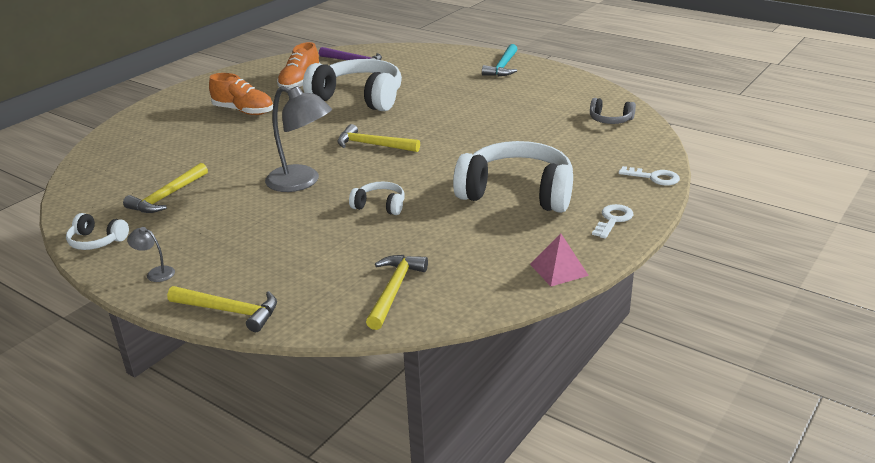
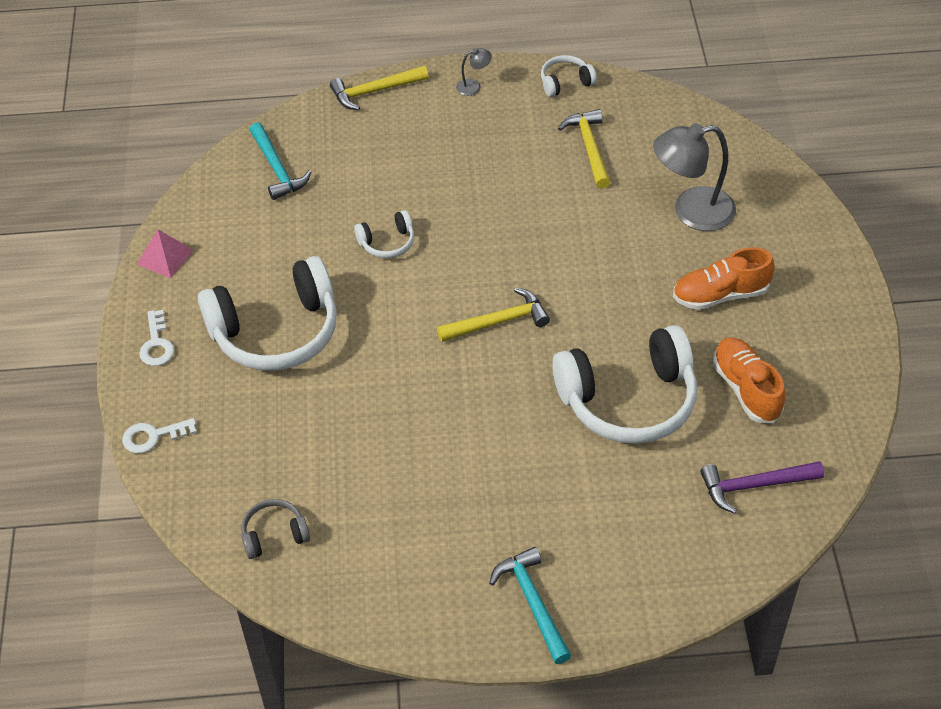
camera: 140 degrees right, 20 degrees up
grey lamp [265,86,332,192] -> grey lamp moved to [653,123,736,231]
yellow hammer [366,255,428,330] -> turquoise hammer [249,122,311,200]

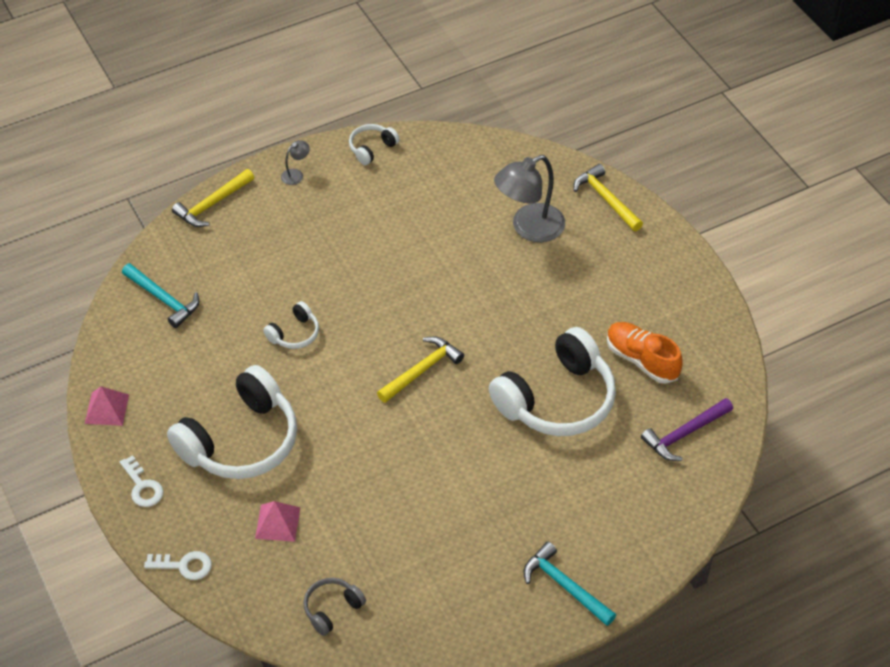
camera: 25 degrees left, 0 degrees up
white key [122,418,197,453] -> white key turned 135 degrees counterclockwise [144,551,212,580]
yellow hammer [558,109,610,189] -> yellow hammer moved to [573,164,643,231]
orange shoe [673,247,775,310] -> none
none -> pink pyramid [255,501,300,542]

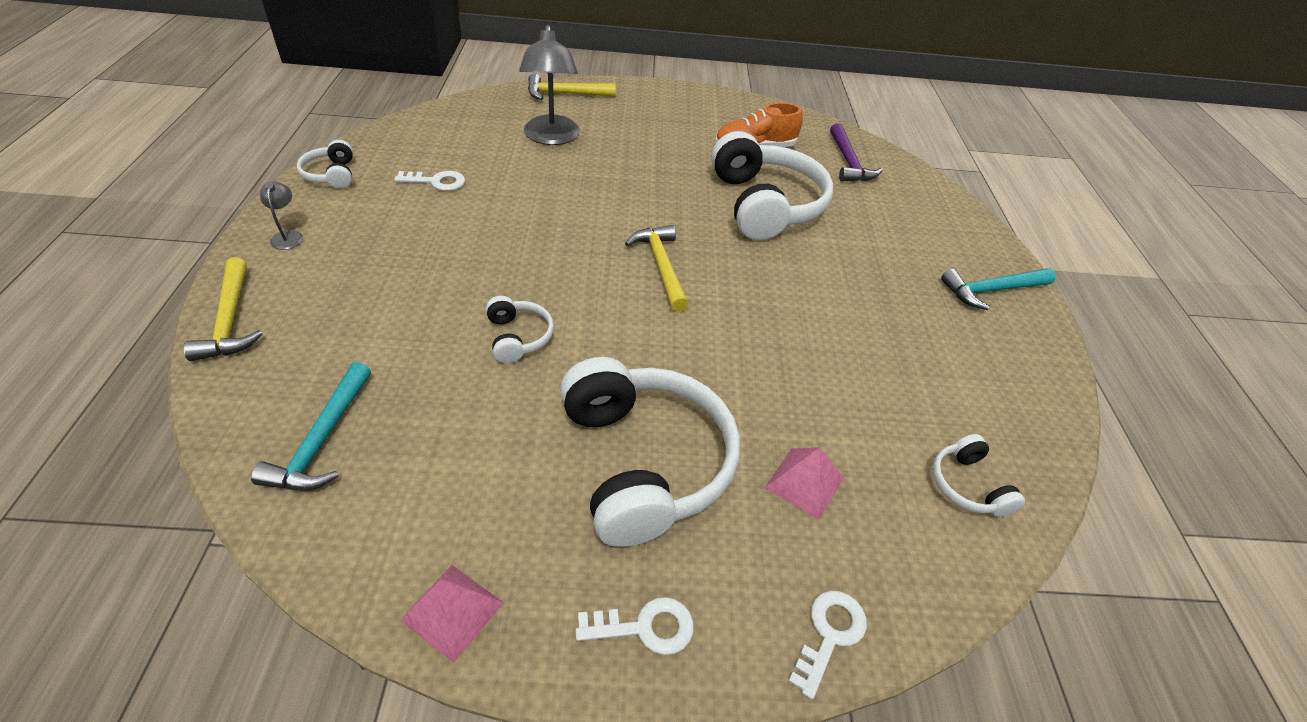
camera: 65 degrees left, 5 degrees down
turquoise hammer [122,263,199,328] -> turquoise hammer turned 120 degrees clockwise [251,362,371,490]
grey headphones [304,578,366,636] -> white headphones [932,434,1025,517]
none -> white key [394,171,465,191]

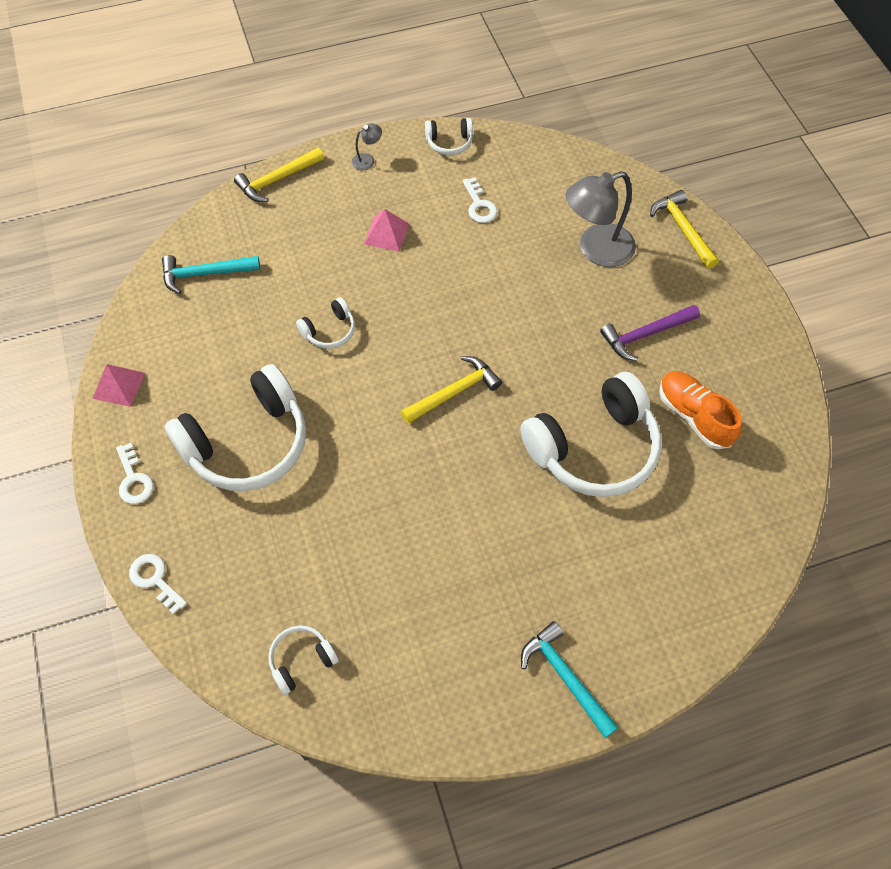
camera: 75 degrees right, 15 degrees up
white headphones [297,140,353,189] -> white headphones turned 150 degrees counterclockwise [425,118,473,155]
pink pyramid [765,447,844,520] -> pink pyramid moved to [364,209,409,252]
white key [788,591,867,700] -> white key turned 150 degrees counterclockwise [129,554,187,615]
purple hammer [830,123,883,181] -> purple hammer moved to [600,305,700,361]

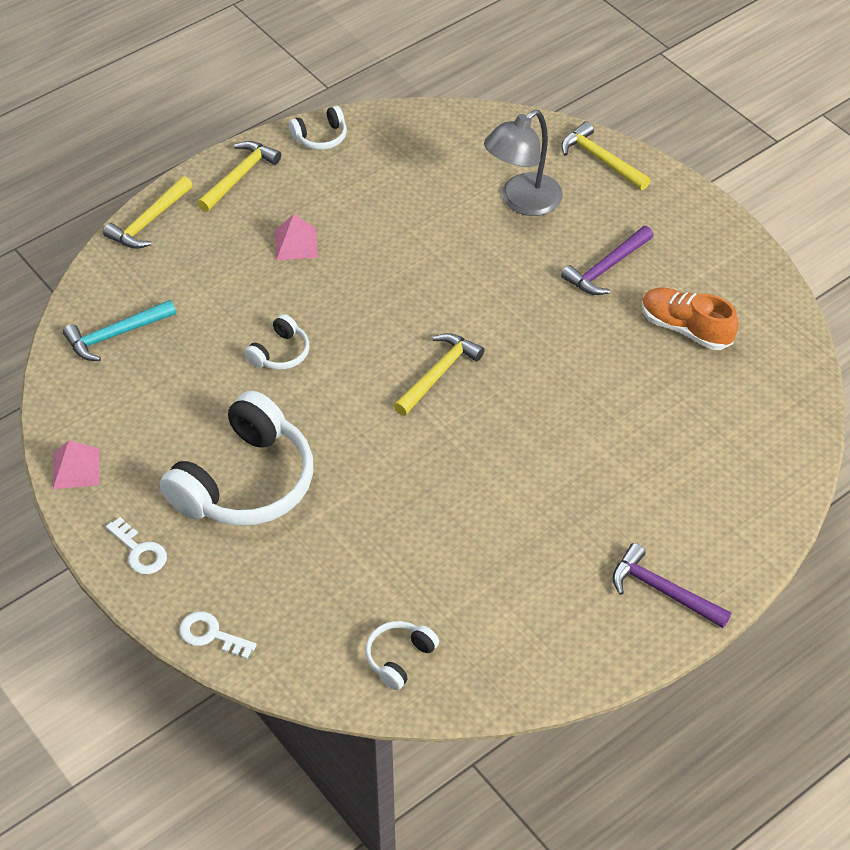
camera: 20 degrees left, 10 degrees down
grey lamp [352,123,382,171] -> yellow hammer [197,141,281,212]
white key [463,177,497,223] -> none
white headphones [520,372,661,497] -> none
turquoise hammer [521,621,619,738] -> purple hammer [612,543,731,628]

